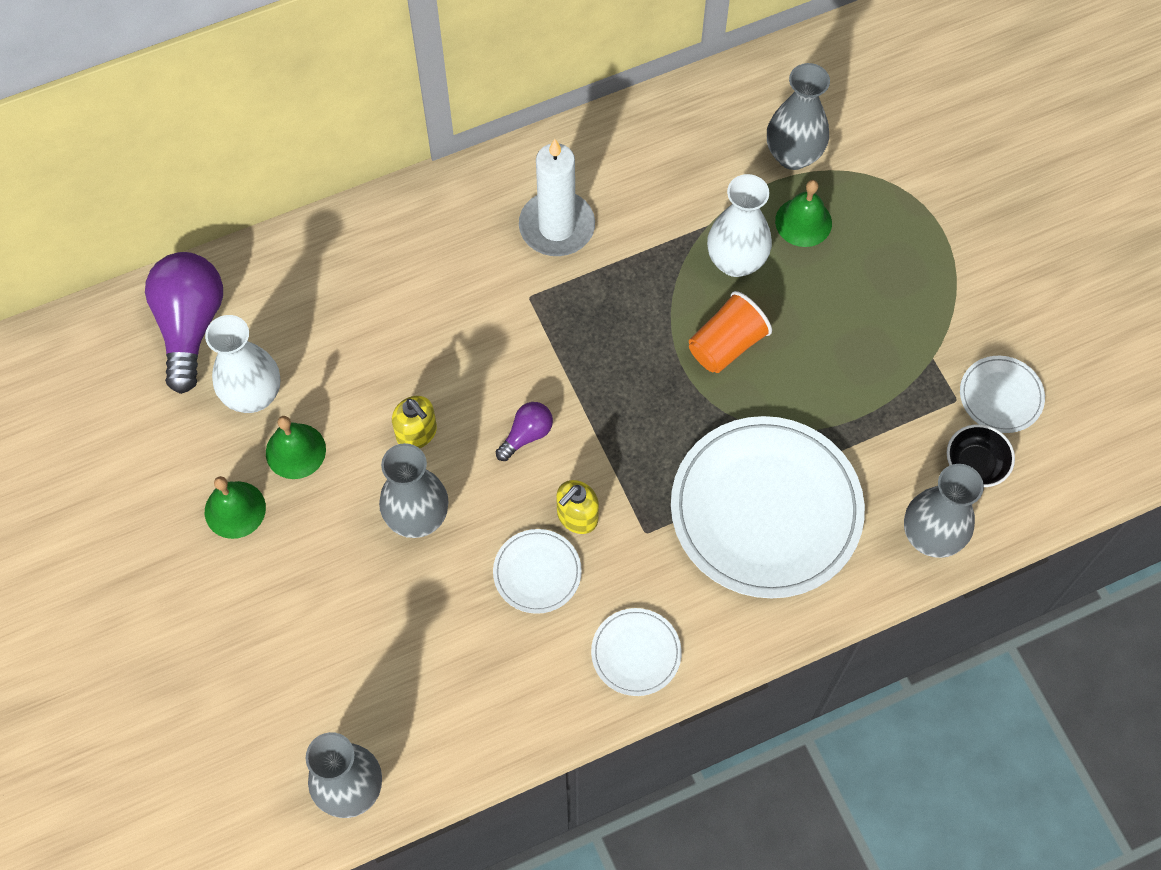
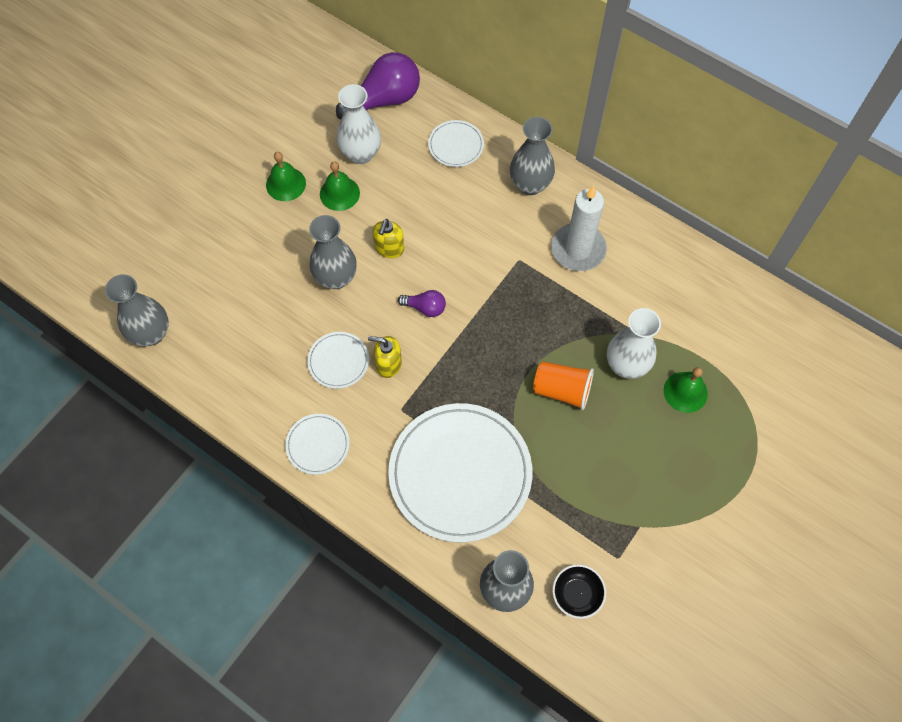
camera: 60 degrees right, 0 degrees up
grey vase [767,63,830,170] -> grey vase moved to [510,117,555,195]
white plate [960,356,1045,433] -> white plate moved to [428,120,484,167]

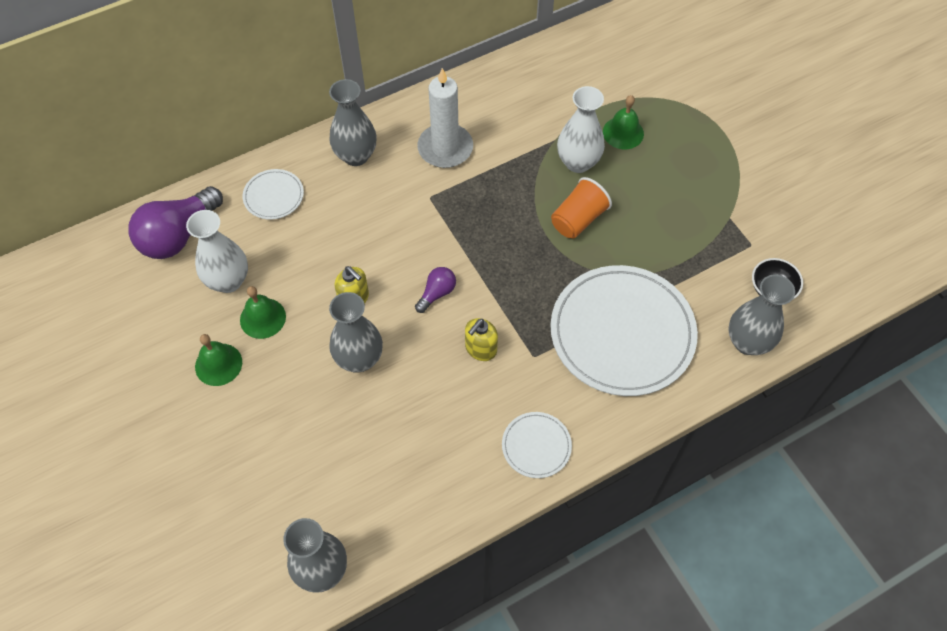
camera: 65 degrees left, 5 degrees down
white plate [307,332,369,389] -> none
purple light bulb [336,52,420,120] -> purple light bulb turned 135 degrees counterclockwise [128,186,223,259]

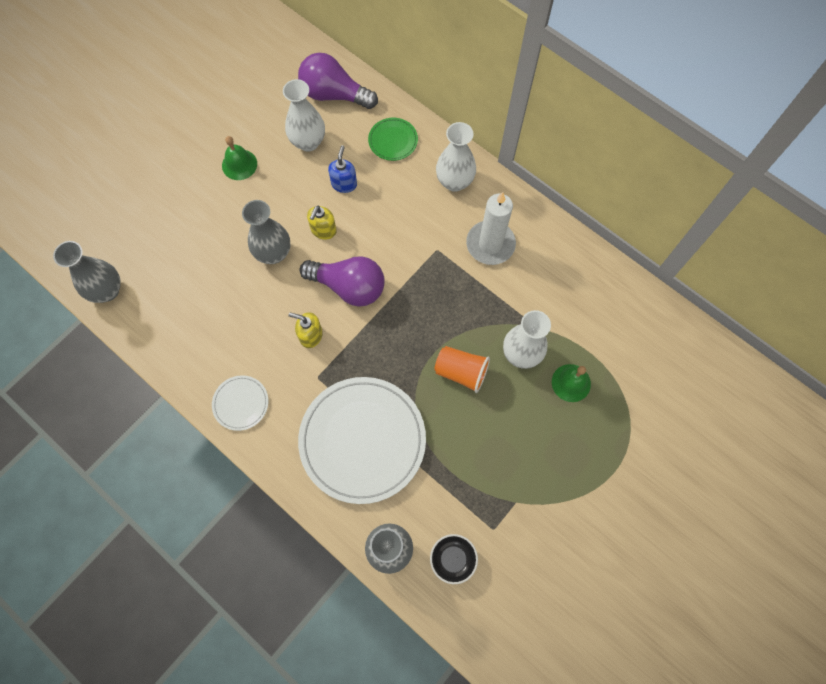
camera: 70 degrees right, 10 degrees up
green bell [240,286,286,339] -> none
white plate [242,169,304,220] -> green plate [368,118,418,161]
grey vase [329,79,377,166] -> white vase [436,122,476,192]
purple light bulb [415,267,456,313] -> purple light bulb [300,256,385,307], size x2.03
none -> blue soap dispenser [328,145,357,193]

